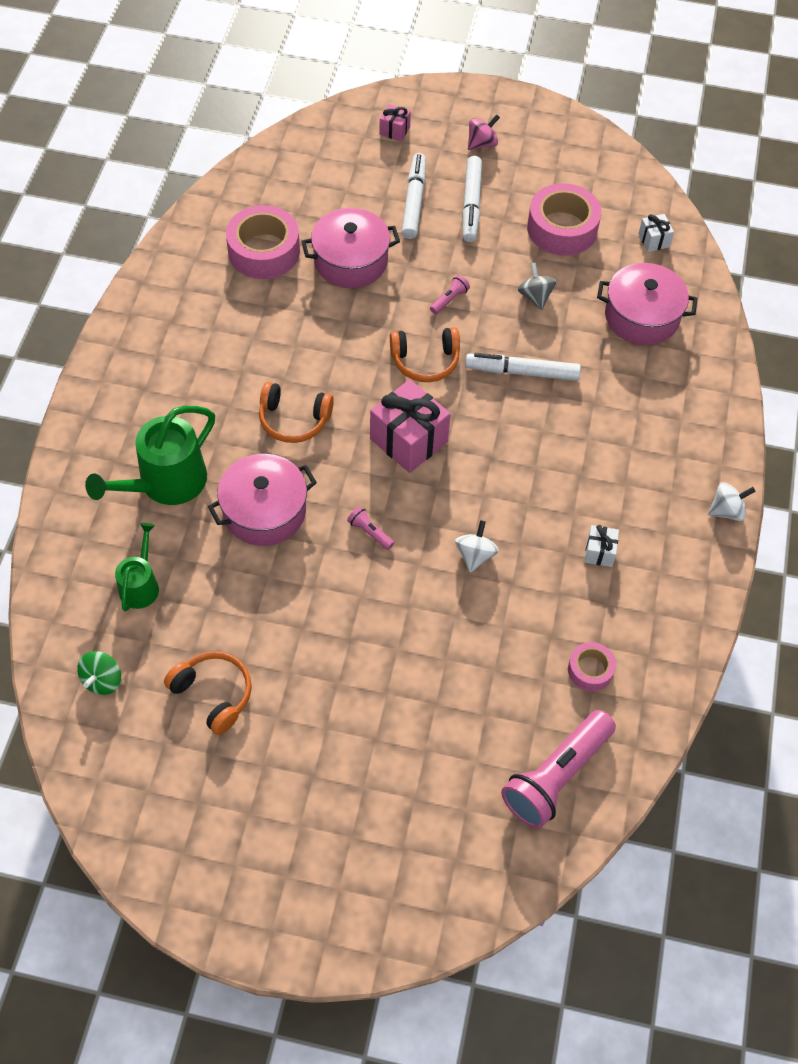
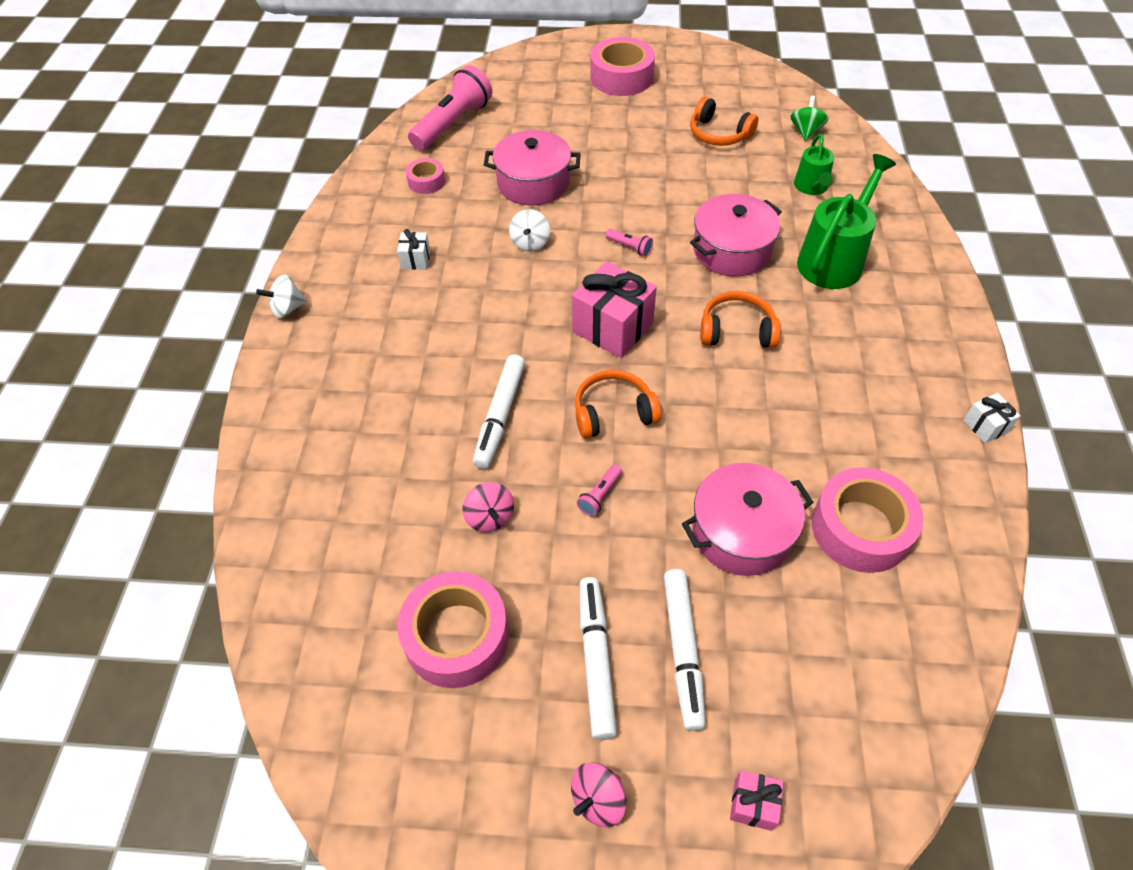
camera: 175 degrees right, 5 degrees down
white marker [465,353,581,381] -> white marker turned 105 degrees clockwise [473,354,525,469]
grey spinning top [518,263,557,310] -> pink spinning top [463,482,514,532]
pink pot [597,263,698,345] -> pink pot moved to [484,130,581,205]
white gift [638,214,674,252] -> white gift moved to [963,393,1020,443]
none -> pink tape [590,37,655,96]

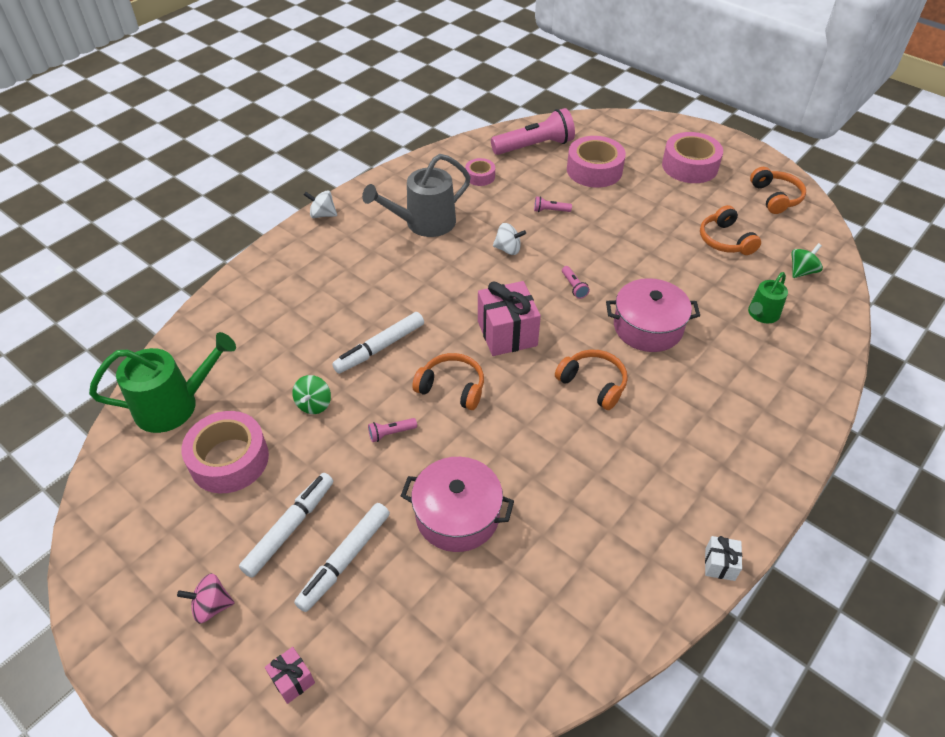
camera: 35 degrees right, 5 degrees down
white gift [397,229,430,270] -> grey watering can [362,154,471,237]
pink spinning top [463,482,514,532] -> green spinning top [292,375,331,414]
pink pot [484,130,581,205] -> pink flashlight [534,196,572,212]
white spinning top [509,209,550,252] -> white spinning top turned 120 degrees counterclockwise [493,223,526,255]
green watering can [797,154,896,289] -> green watering can moved to [89,332,236,433]
pink tape [812,467,924,573] -> pink tape moved to [567,136,626,188]
none -> orange headphones [750,167,806,214]

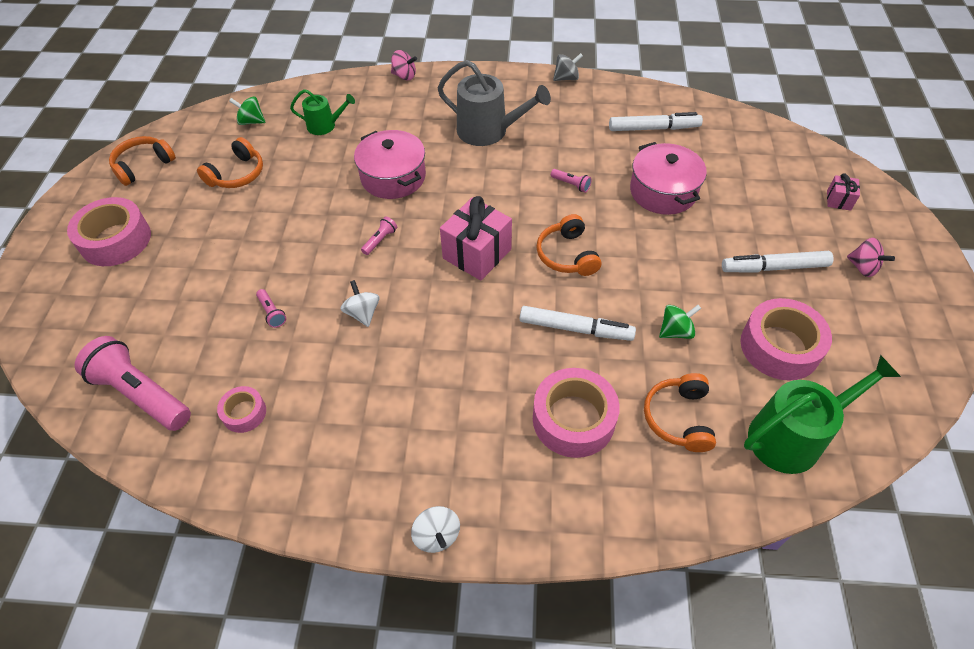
camera: 125 degrees left, 5 degrees up
green watering can [89,332,236,433] -> green watering can turned 120 degrees clockwise [744,355,901,474]
white marker [294,503,390,612] -> white marker moved to [609,112,703,131]
grey watering can [362,154,471,237] -> grey watering can moved to [437,60,551,146]
pink flashlight [368,418,417,442] -> pink flashlight moved to [551,169,592,193]
orange headphones [555,350,628,410] -> orange headphones moved to [644,373,716,452]
pink tape [567,136,626,188] -> pink tape moved to [533,368,620,458]
white gift [705,536,742,581] -> grey spinning top [553,53,583,81]
none -> pink spinning top [391,50,417,80]

